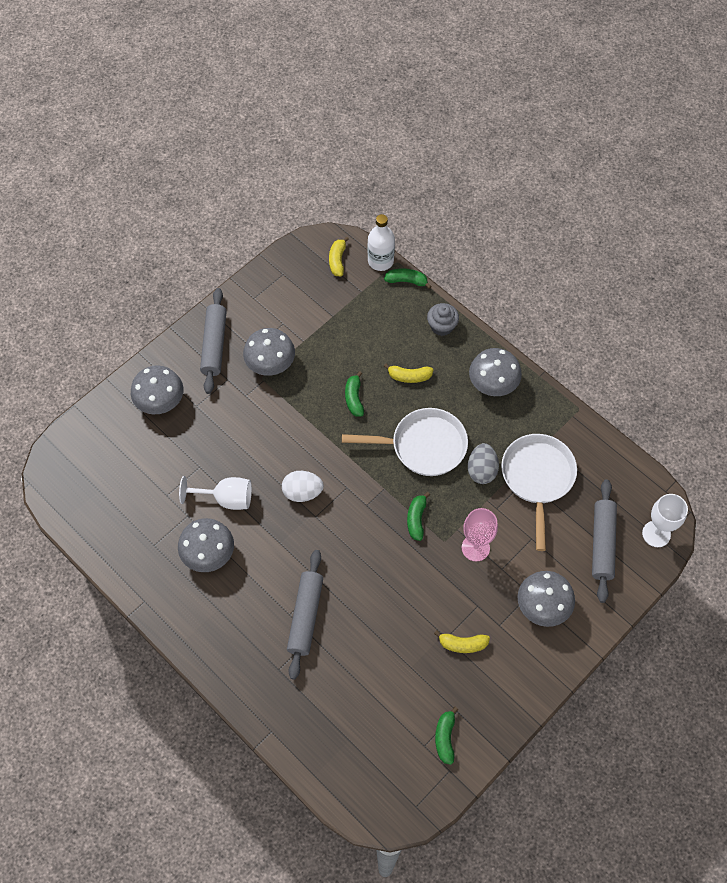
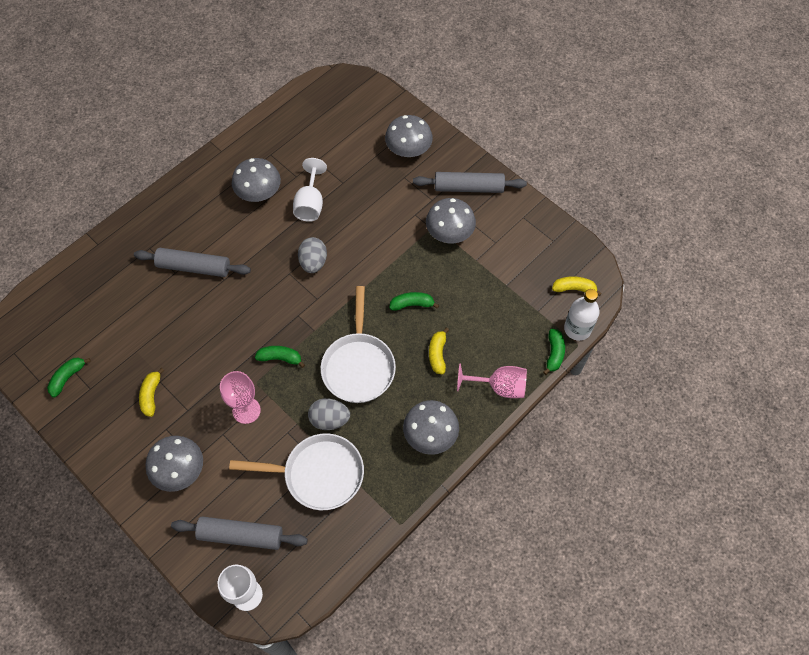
camera: 90 degrees right, 0 degrees up
white egg [282,471,324,502] -> grey egg [298,237,327,273]
grey cupcake [427,303,459,336] -> pink goblet [457,364,527,398]
green banana [435,706,458,765] -> green banana turned 60 degrees counterclockwise [47,357,91,397]

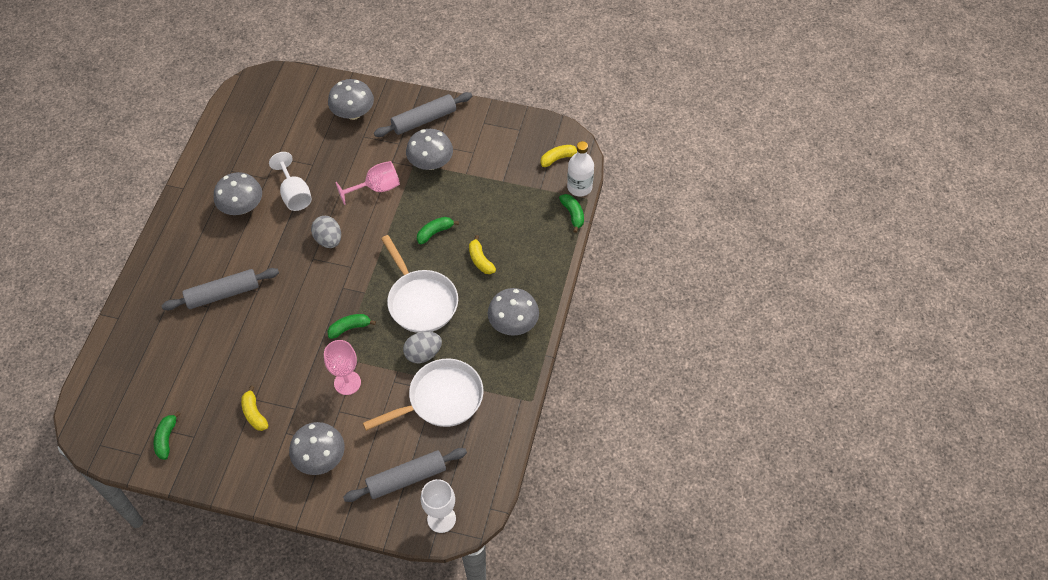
camera: 30 degrees left, 5 degrees down
pink goblet [457,364,527,398] -> pink goblet moved to [335,161,400,205]

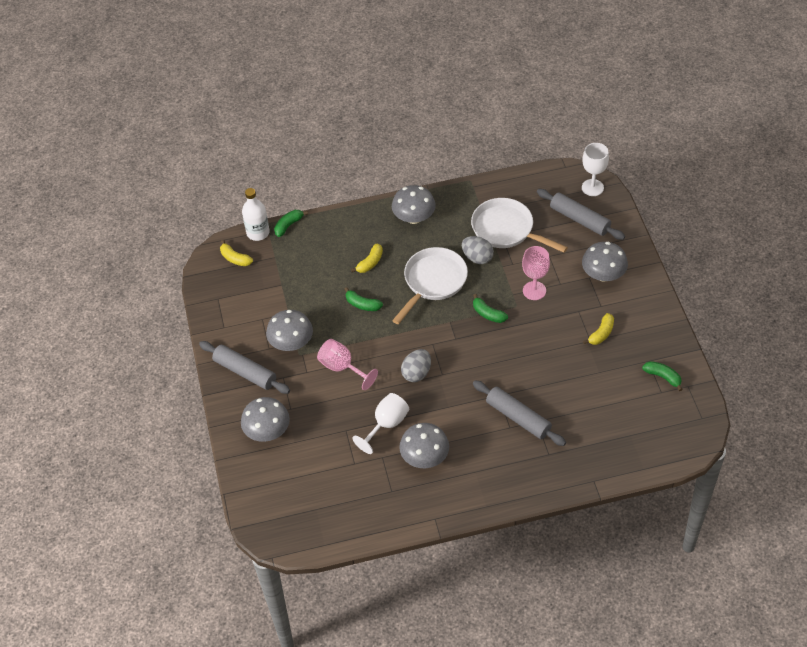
camera: 115 degrees left, 5 degrees down
green banana [154,412,180,460] -> green banana turned 120 degrees counterclockwise [642,361,683,391]

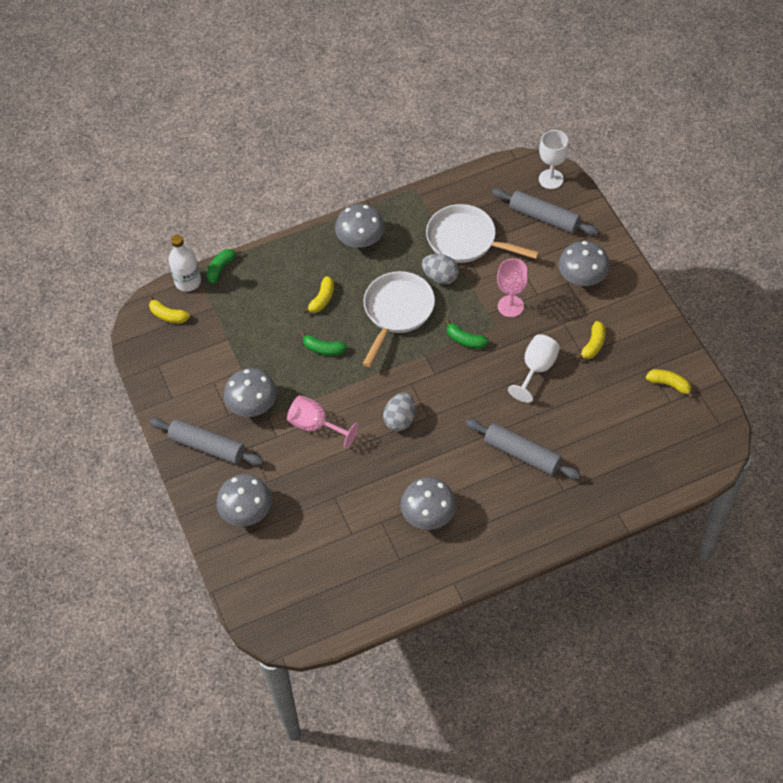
camera: 10 degrees left, 5 degrees up
white goblet [352,393,409,454] -> white goblet moved to [508,334,560,403]
green banana [642,361,683,391] -> yellow banana [646,369,694,398]

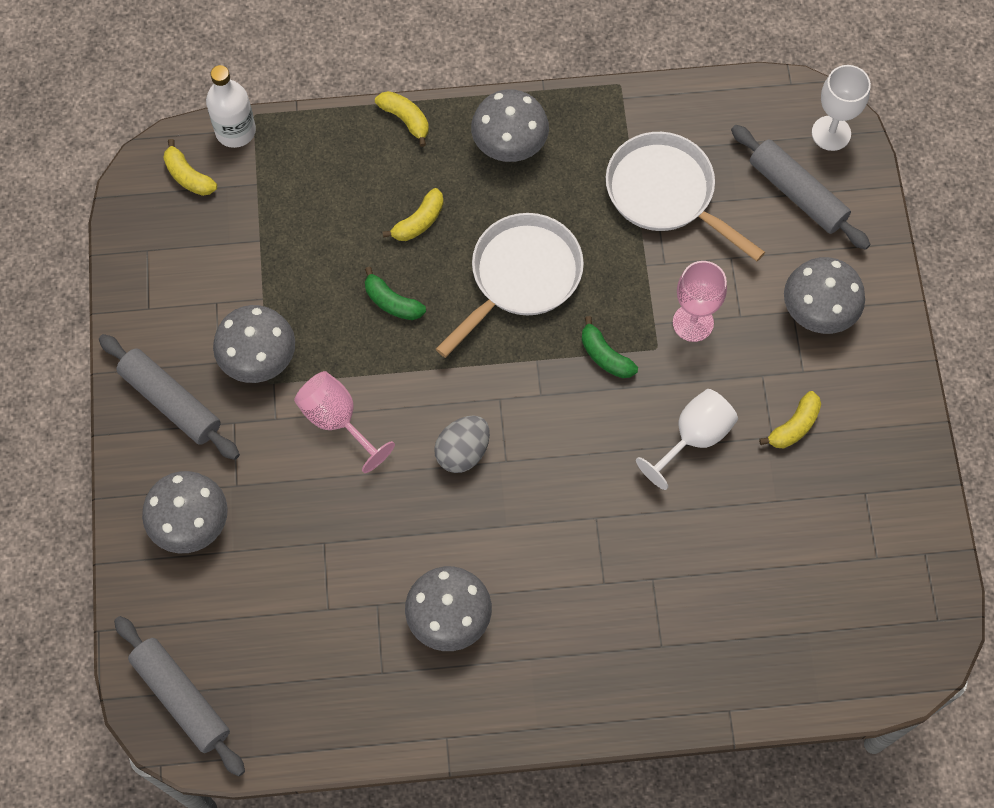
camera: 15 degrees right, 10 degrees up
green banana [207,249,241,284] -> none
grey egg [422,254,459,285] -> none
grey rolling pin [466,419,581,480] -> grey rolling pin moved to [114,616,245,776]
yellow banana [646,369,694,398] -> yellow banana moved to [375,91,429,147]

